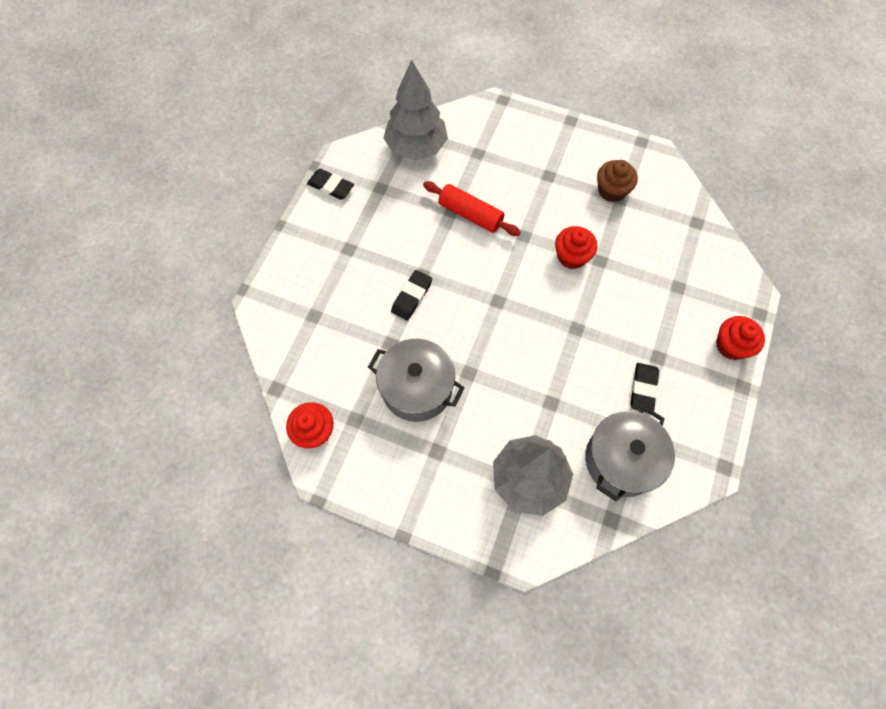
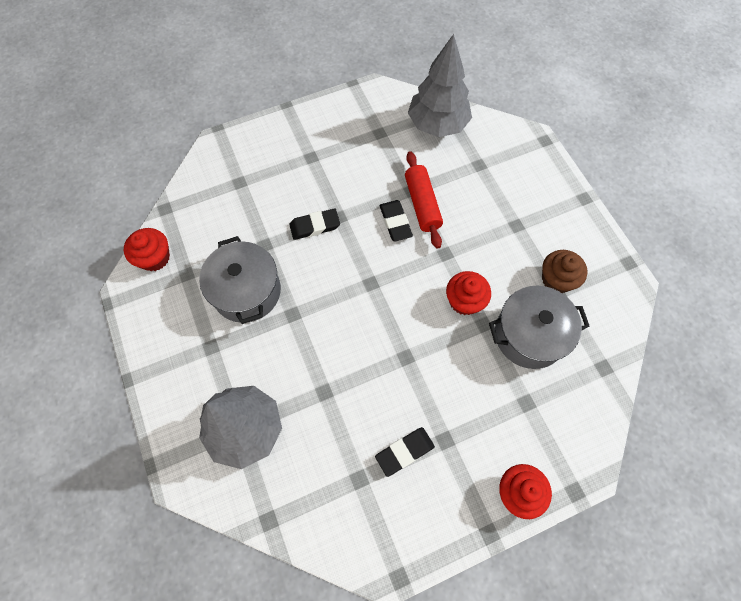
camera: 45 degrees right, 0 degrees up
black eraser [307,169,354,200] -> black eraser moved to [380,200,413,242]
grey pot [585,406,675,502] -> grey pot moved to [489,285,589,369]

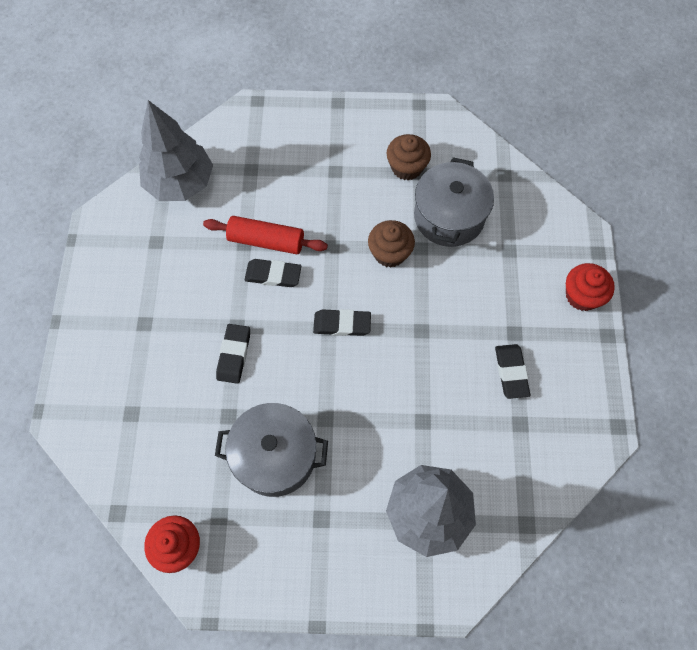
camera: 65 degrees left, 0 degrees up
red cupcake [446,271,491,315] -> brown cupcake [368,220,415,268]
none -> black eraser [313,309,371,336]

